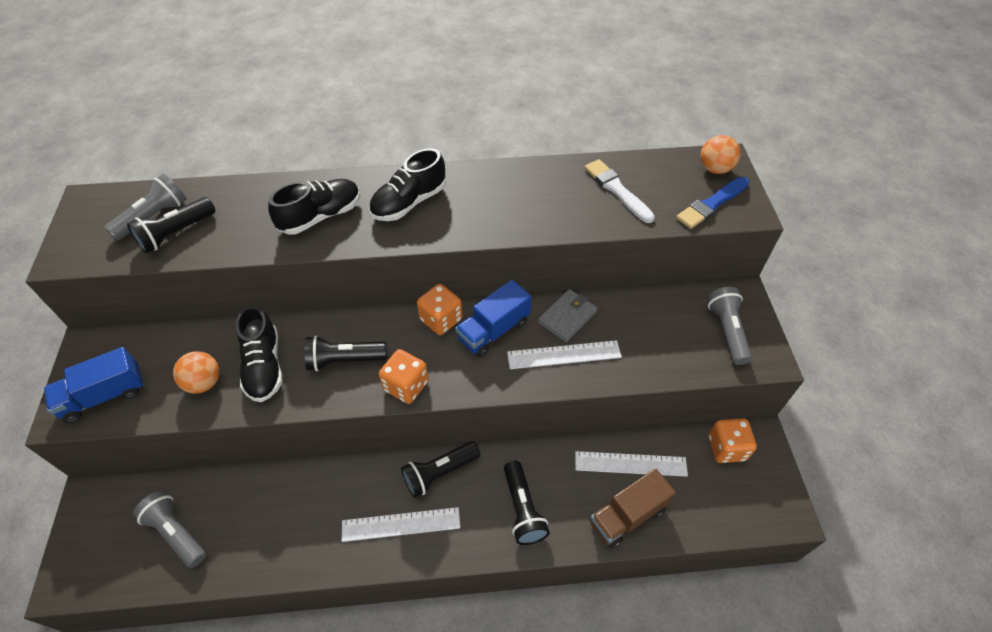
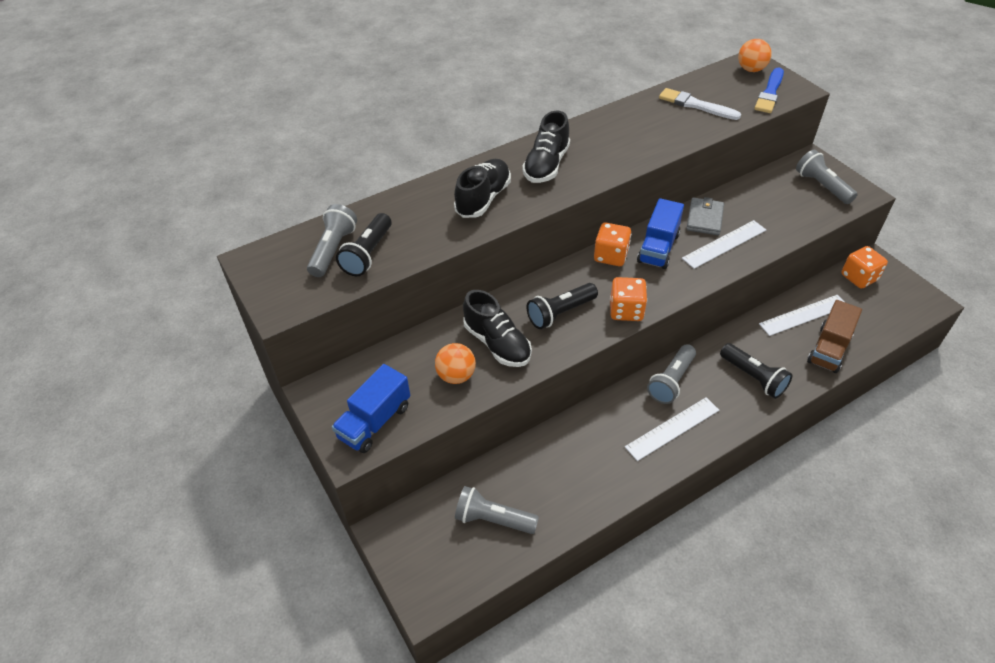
camera: 25 degrees left, 5 degrees down
black flashlight [401,442,480,498] -> grey flashlight [647,344,696,404]

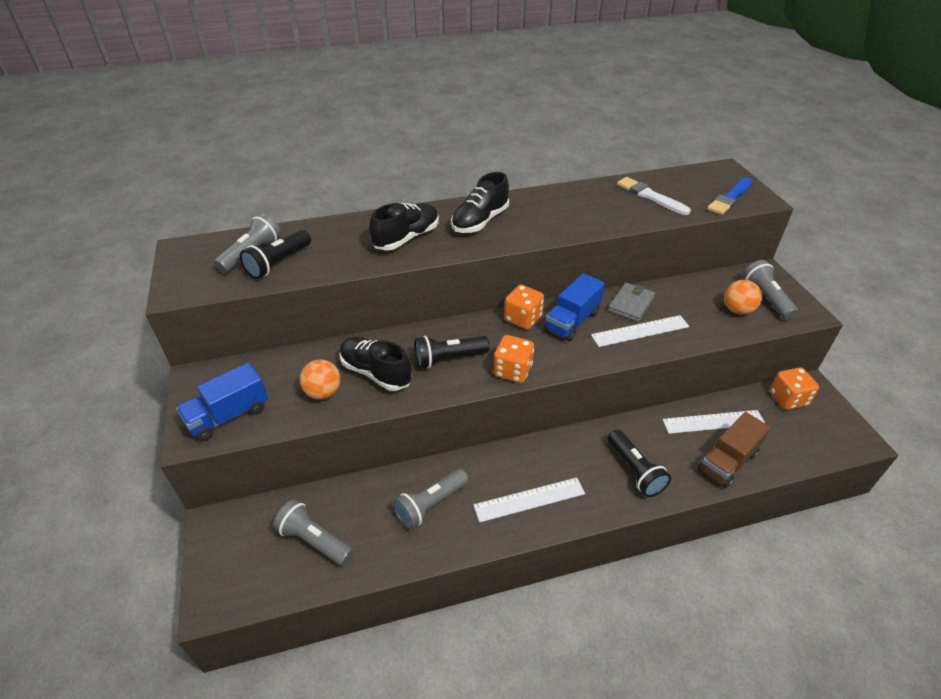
camera: 15 degrees right, 5 degrees down
black shoe [463,290,532,367] -> black shoe turned 150 degrees clockwise [339,337,412,391]
grey flashlight [647,344,696,404] -> grey flashlight moved to [393,469,469,529]
orange ball [738,39,772,72] -> orange ball moved to [724,280,762,315]

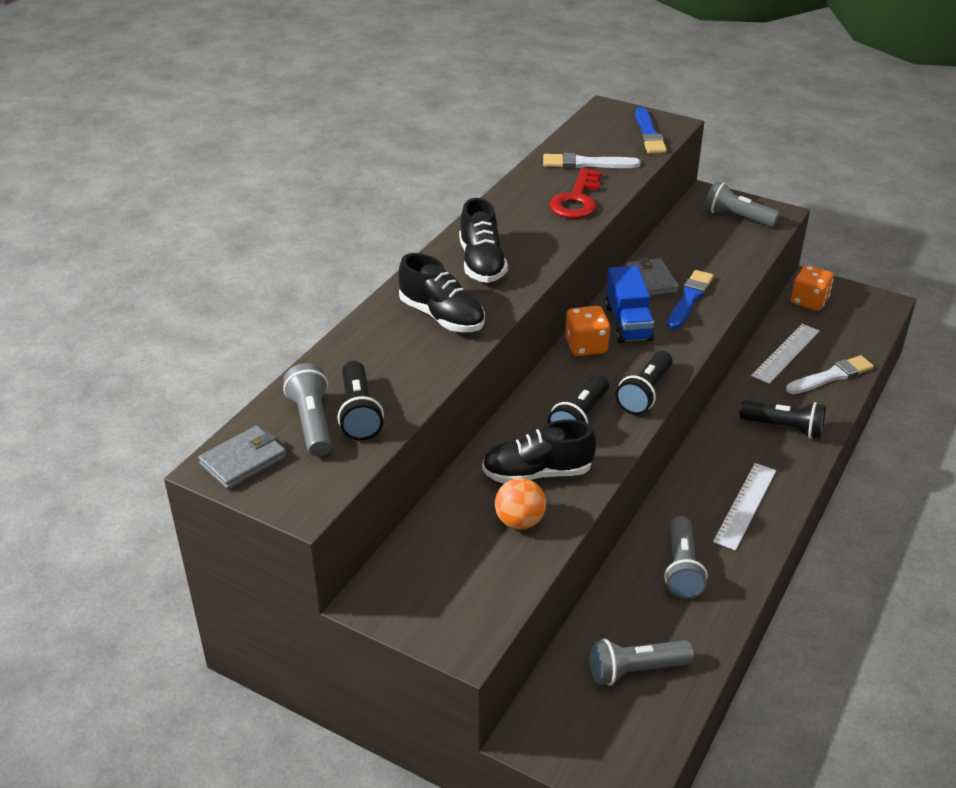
camera: 45 degrees left, 5 degrees down
blue truck [176,362,268,441] -> none
black shoe [369,203,439,250] -> black shoe turned 135 degrees clockwise [398,253,485,332]
orange dice [493,335,534,383] -> black flashlight [616,351,673,415]
white ruler [591,315,690,347] -> blue brush [667,270,714,329]
brown truck [698,412,771,488] -> white brush [786,355,874,394]
orange ball [724,280,762,315] -> none
none -> grey wallet [198,426,287,490]
none -> red key [549,168,602,219]

